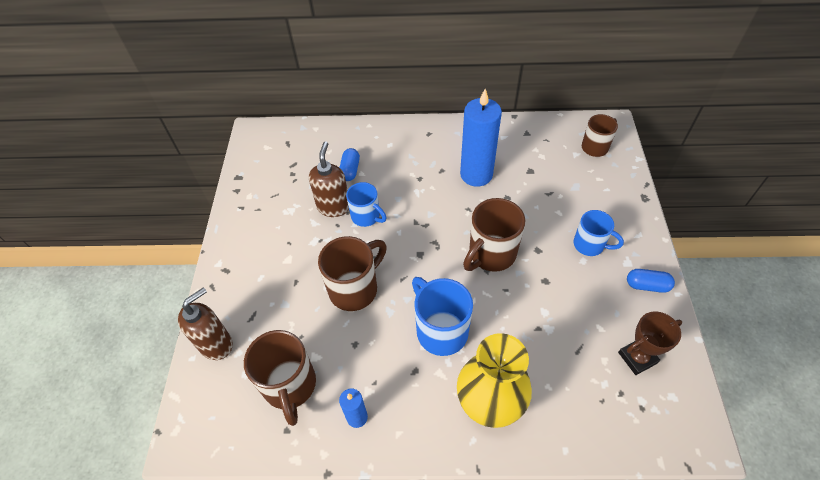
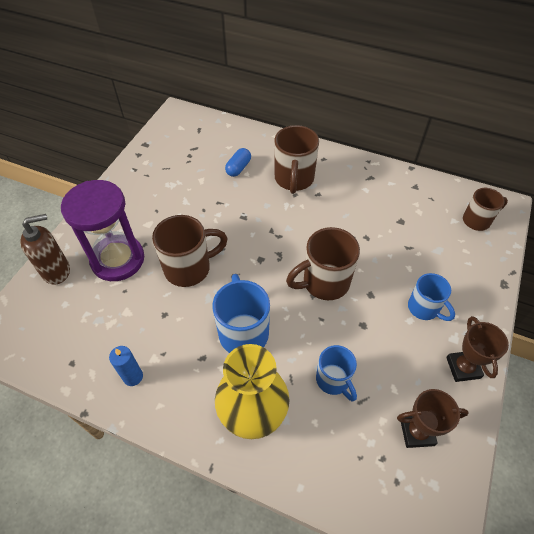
camera: 20 degrees right, 0 degrees up
brown mug [244,330,316,426] -> brown mug moved to [274,125,319,194]
brown soap dispenser [309,141,349,217] -> none
blue mug [346,182,386,227] -> blue mug moved to [316,345,357,401]
blue candle [460,89,502,187] -> none
blue capsule [627,269,675,293] -> brown trophy [446,316,509,382]
none -> purple hourglass [61,180,144,281]

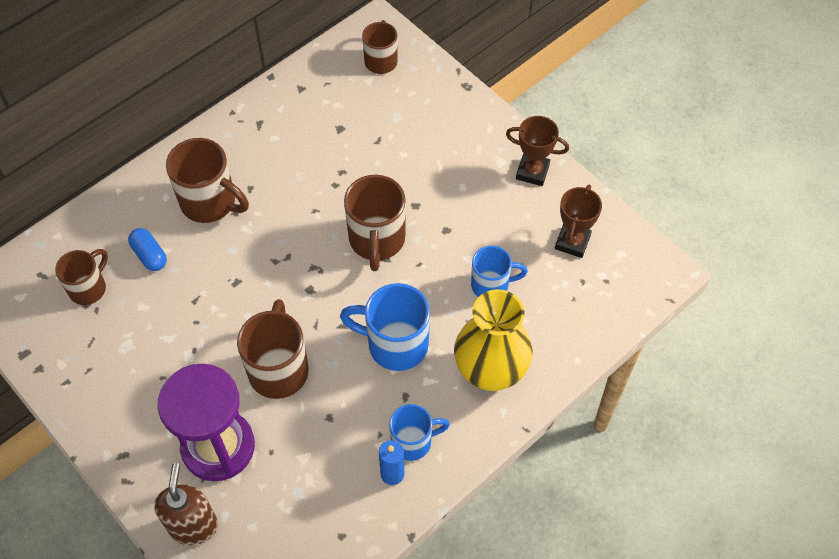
camera: 65 degrees left, 5 degrees up
blue mug [408,273,455,321] -> blue mug moved to [389,404,450,461]
none -> brown mug [55,249,108,305]

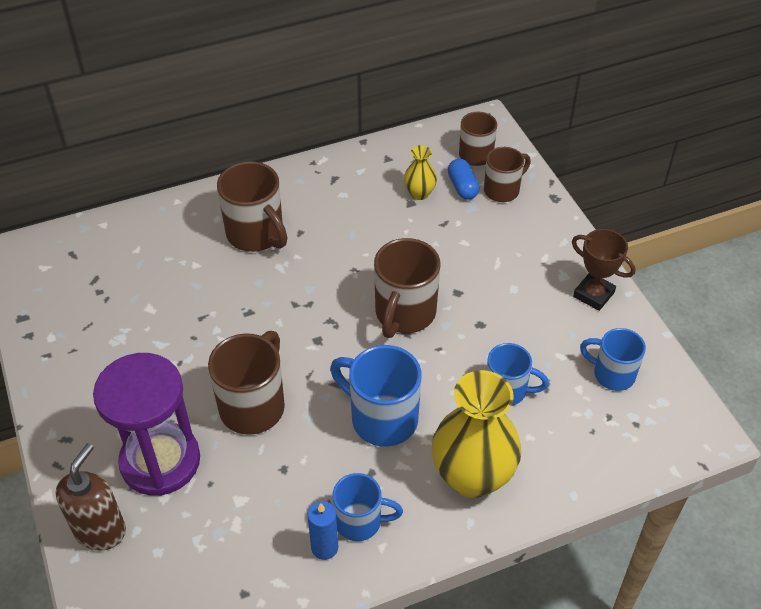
camera: 20 degrees right, 10 degrees down
brown mug [55,249,108,305] -> brown mug moved to [484,147,531,202]
blue capsule [128,228,167,271] -> blue capsule moved to [448,159,480,200]
brown trophy [555,184,602,258] -> blue mug [580,328,646,391]
none -> yellow vase [404,145,437,200]

